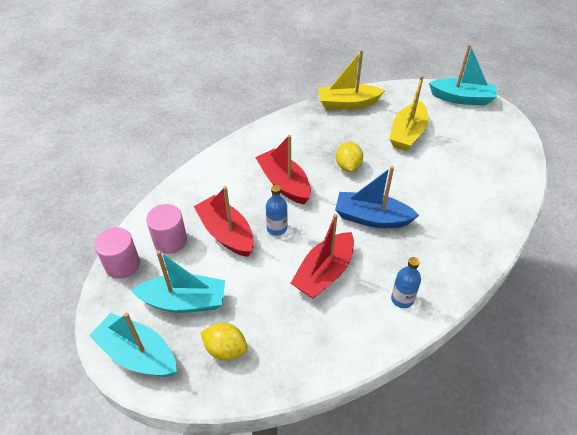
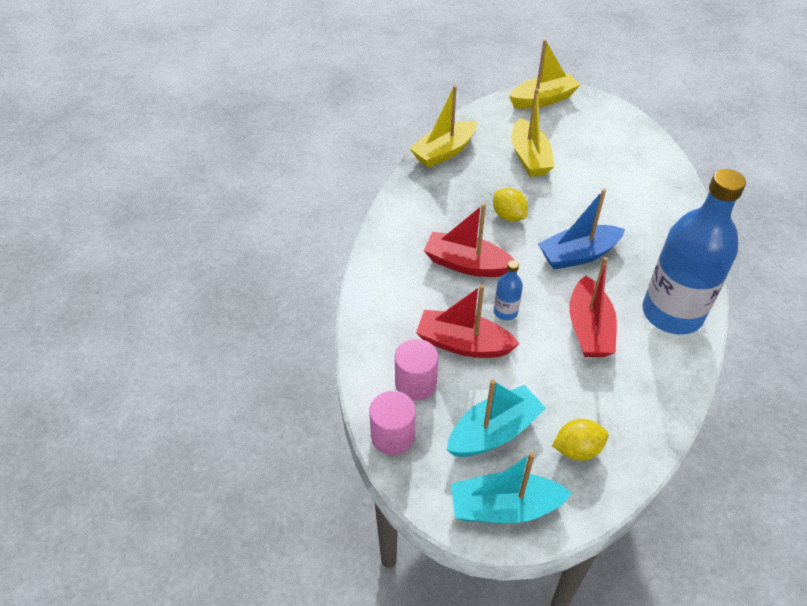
camera: 35 degrees left, 0 degrees up
blue bottle [391,257,421,308] -> blue bottle [642,169,746,335], size x2.50
turquoise boat [429,44,497,105] -> yellow boat [509,39,580,109]

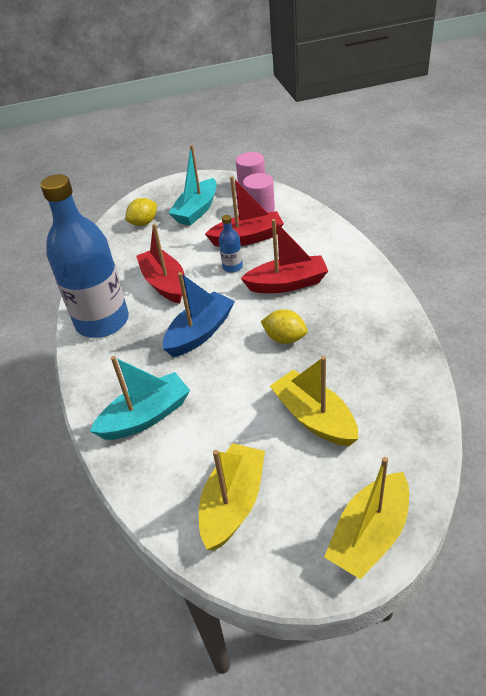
camera: 155 degrees right, 5 degrees down
yellow boat [409,85,477,168] -> yellow boat moved to [199,443,265,551]
turquoise boat [451,452,572,523] -> turquoise boat moved to [90,356,190,440]

